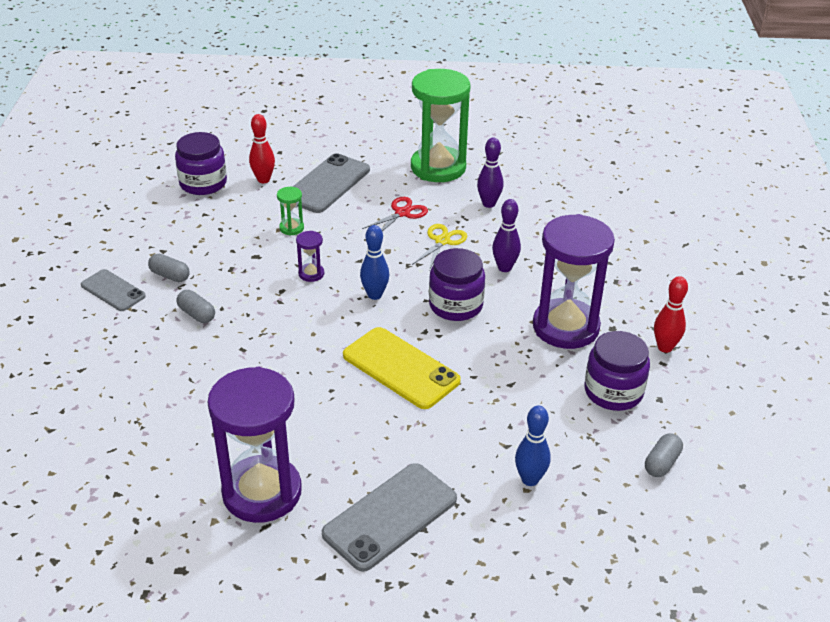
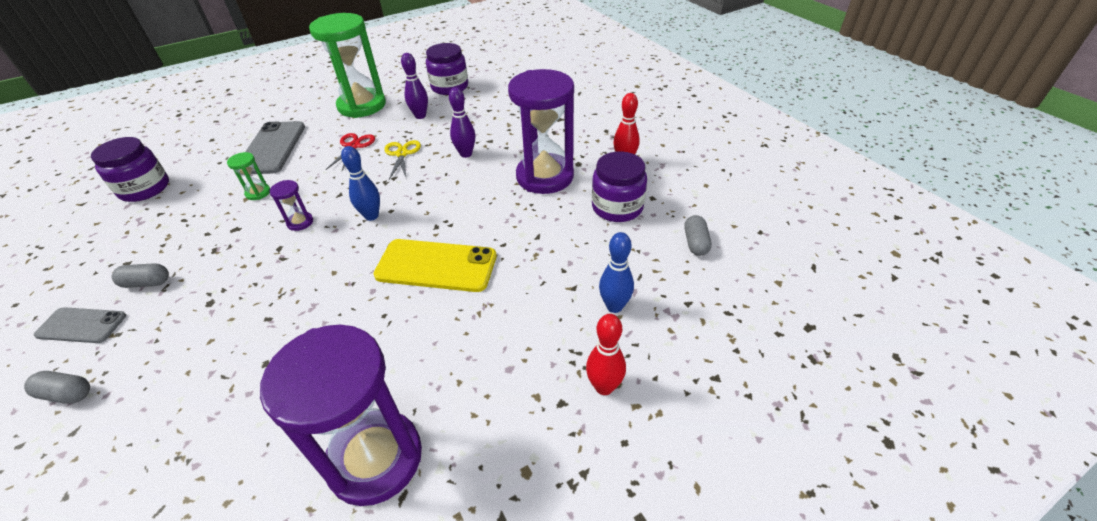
camera: 30 degrees left, 5 degrees up
grey capsule [176,290,215,323] -> grey capsule moved to [24,371,90,404]
red bowling pin [249,114,275,183] -> red bowling pin moved to [586,314,626,395]
grey phone [322,463,457,572] -> none
purple jar [429,248,485,321] -> purple jar moved to [426,43,468,95]

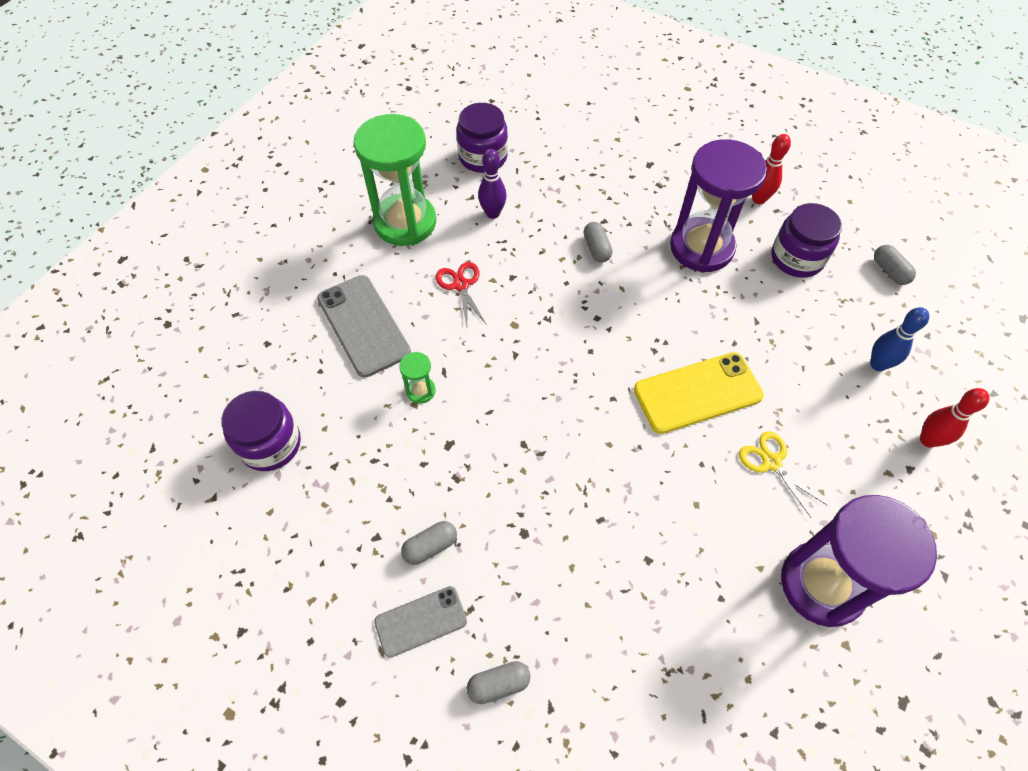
camera: 30 degrees left, 15 degrees up
purple hourglass [270,180,313,231] -> none
blue bowling pin [341,146,380,221] -> none
yellow scissors [384,140,421,180] -> yellow scissors moved to [739,431,827,517]
purple bowling pin [449,87,475,158] -> grey capsule [583,222,613,262]

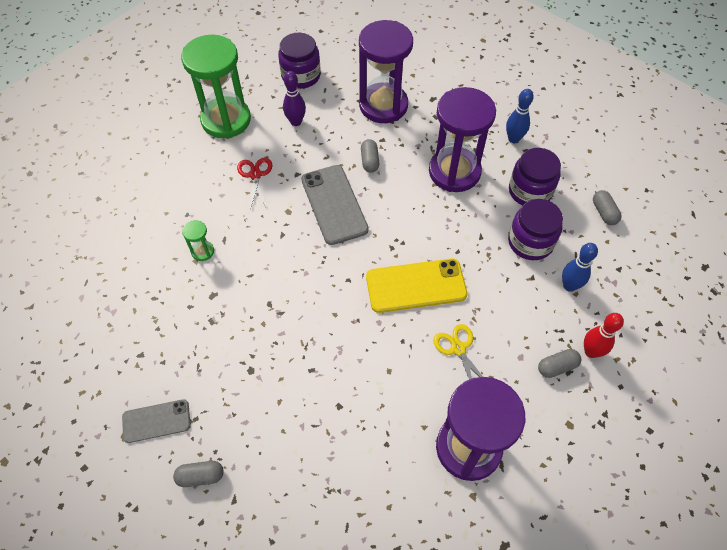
camera: 10 degrees right, 0 degrees up
purple jar [221,391,301,471] -> purple jar moved to [508,199,563,260]
grey phone [317,275,411,378] -> grey phone moved to [301,165,369,245]
grey capsule [401,521,457,565] -> grey capsule moved to [538,349,581,378]
red bowling pin [752,134,791,204] -> blue bowling pin [506,89,534,143]
none -> purple hourglass [359,20,413,123]

